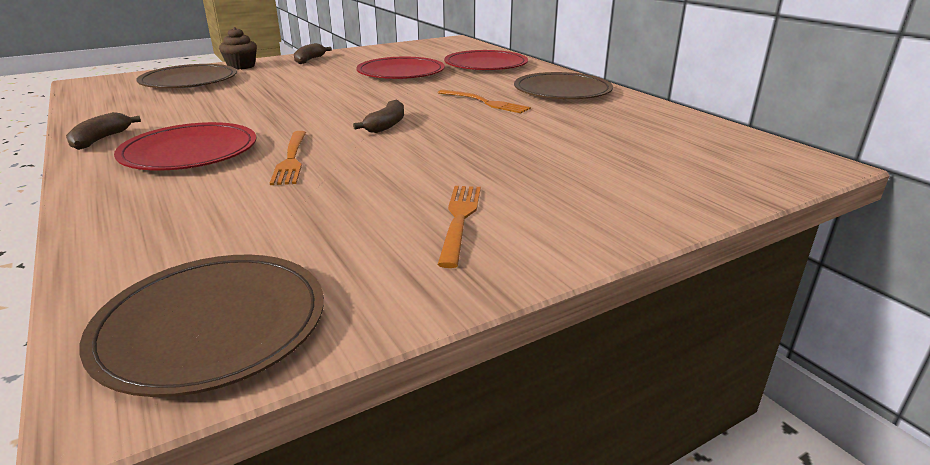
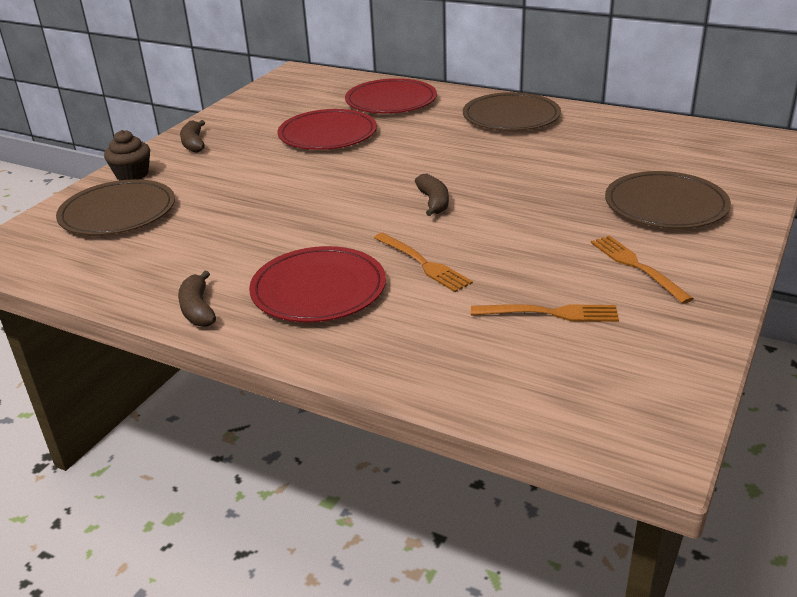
camera: 30 degrees left, 5 degrees up
brown plate [79,255,324,397] -> brown plate moved to [605,171,731,229]
orange fork [438,89,531,113] -> orange fork moved to [471,304,619,322]

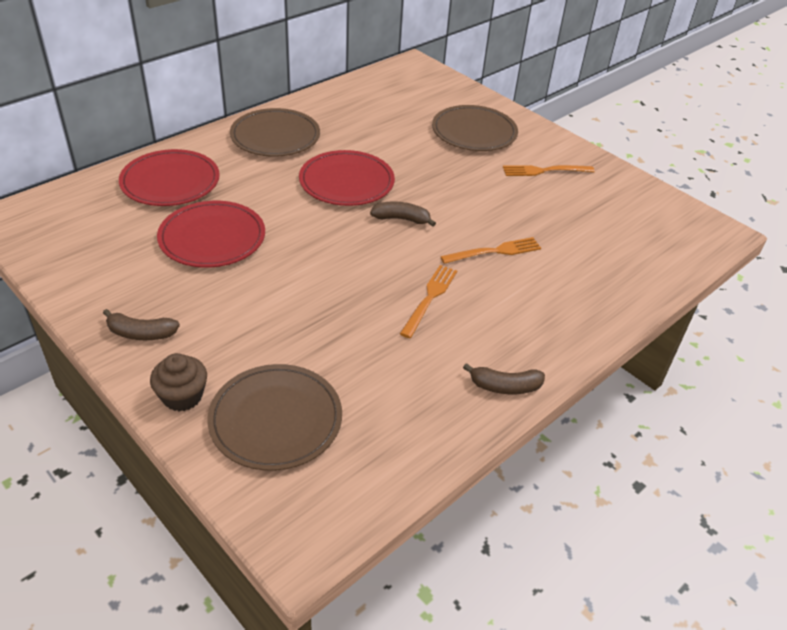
camera: 75 degrees left, 10 degrees up
red plate [249,246,386,323] -> red plate moved to [299,150,395,206]
orange fork [471,304,619,322] -> orange fork moved to [400,265,457,338]

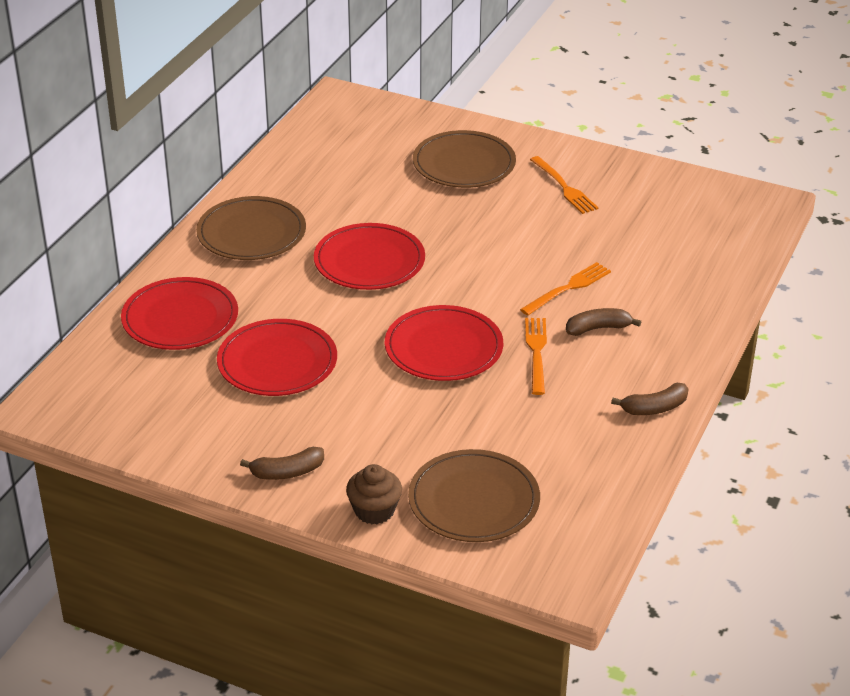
camera: 20 degrees left, 5 degrees down
brown banana [370,202,436,227] -> brown banana moved to [566,308,641,336]
orange fork [503,165,595,176] -> orange fork turned 90 degrees counterclockwise [530,156,599,214]
none -> red plate [385,305,503,381]

